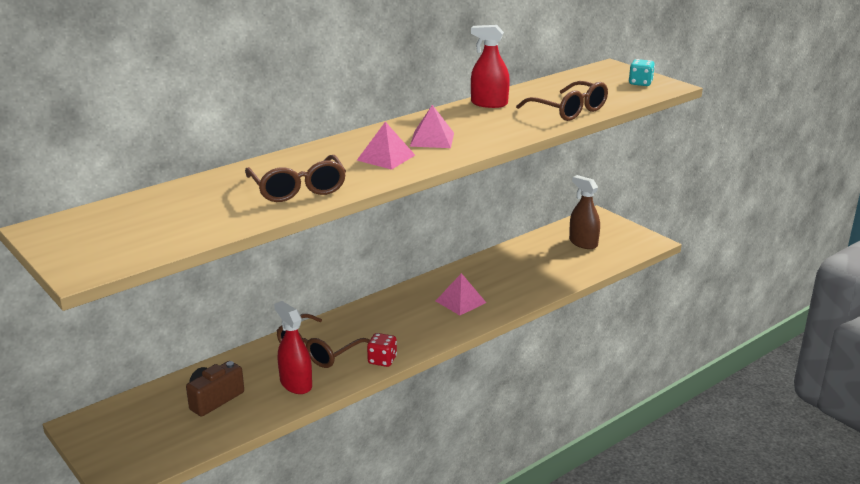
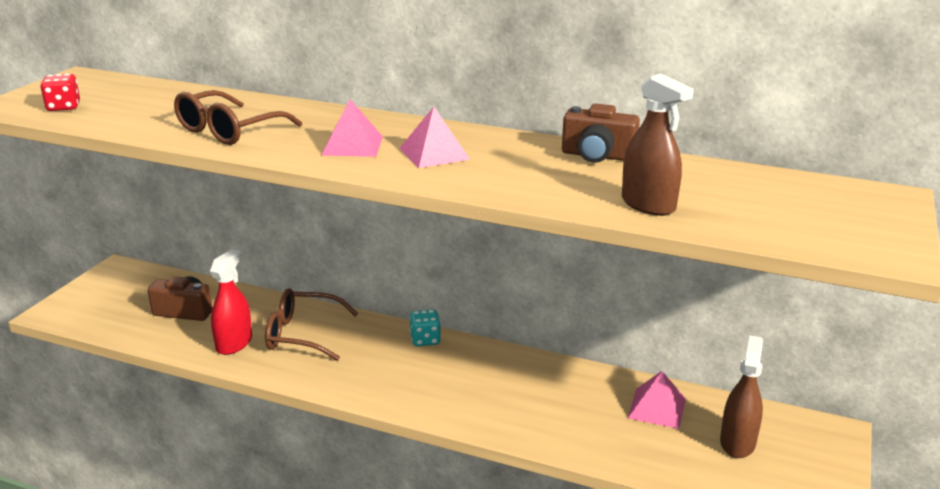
camera: 60 degrees right, 0 degrees up
red dice [367,333,397,367] -> red dice moved to [40,74,80,111]
pink pyramid [436,273,486,315] -> pink pyramid moved to [628,371,686,429]
red spray bottle [471,25,510,108] -> brown camera [562,103,640,163]
brown glasses [516,81,608,121] -> brown spray bottle [622,74,694,216]
turquoise dice [629,59,655,86] -> turquoise dice moved to [409,309,441,346]

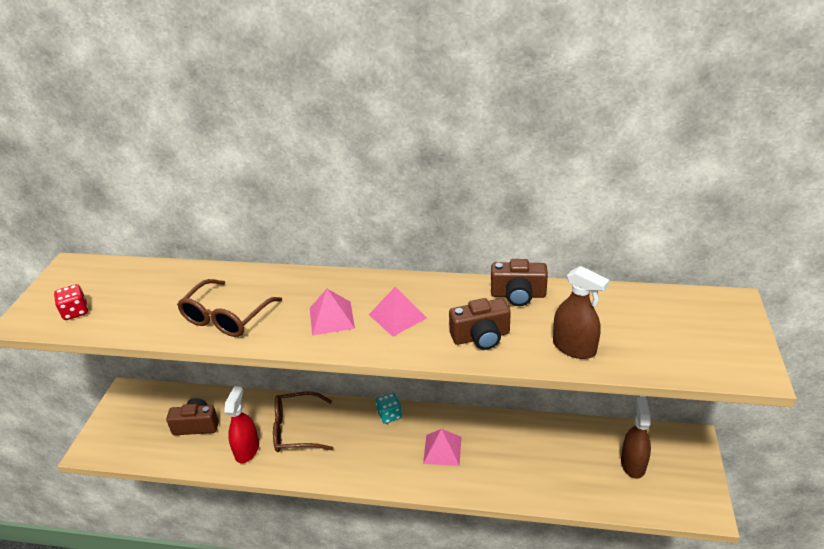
camera: 10 degrees left, 10 degrees up
pink pyramid [628,371,686,429] -> pink pyramid moved to [423,429,461,466]
none -> brown camera [449,298,511,350]

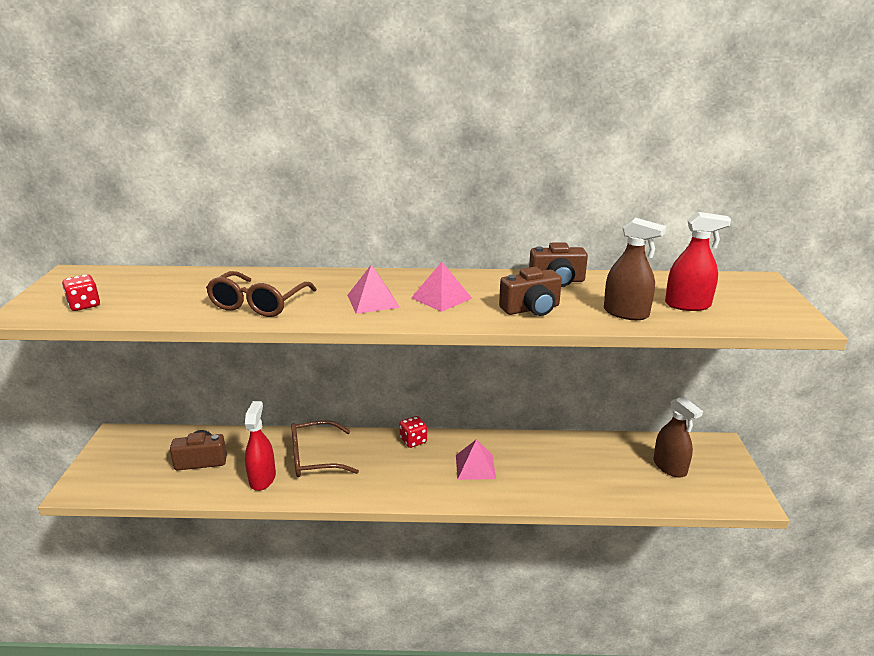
camera: 10 degrees left, 10 degrees down
turquoise dice [376,393,402,424] -> red dice [400,416,427,448]
brown spray bottle [621,397,651,479] -> brown spray bottle turned 150 degrees clockwise [653,396,703,478]
none -> red spray bottle [665,212,731,311]

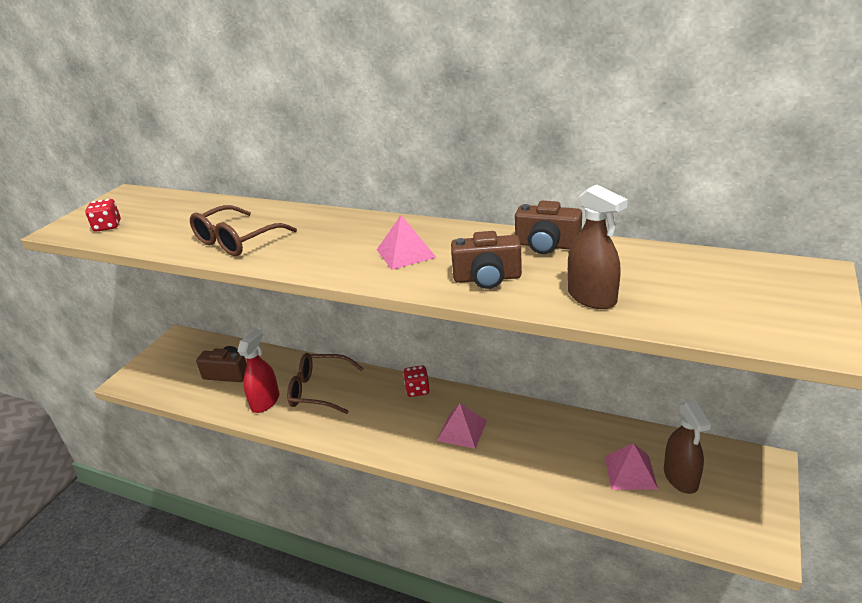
camera: 25 degrees right, 5 degrees up
pink pyramid [347,265,400,314] -> pink pyramid moved to [605,443,658,490]
red spray bottle [665,212,731,311] -> none

